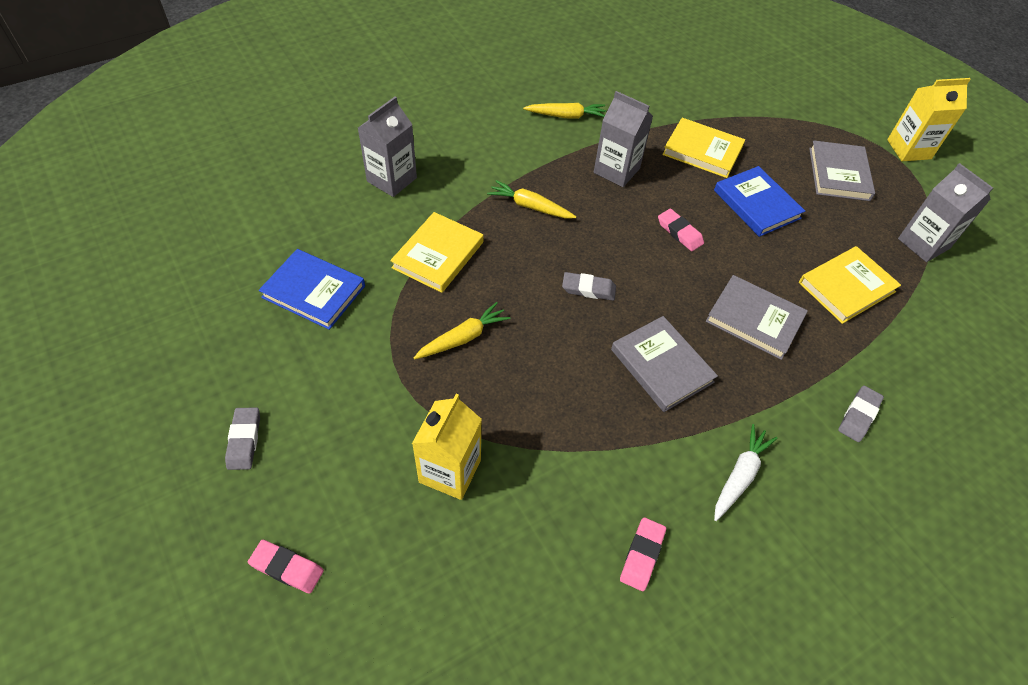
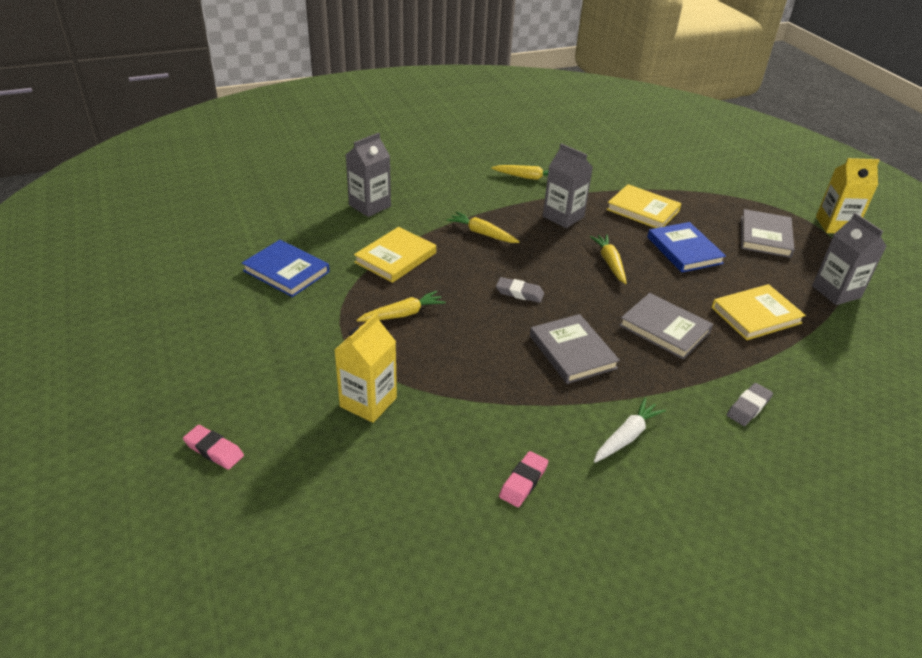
camera: 10 degrees right, 15 degrees down
grey eraser [225,407,260,470] -> none
pink eraser [658,209,704,251] -> yellow carrot [589,234,627,284]

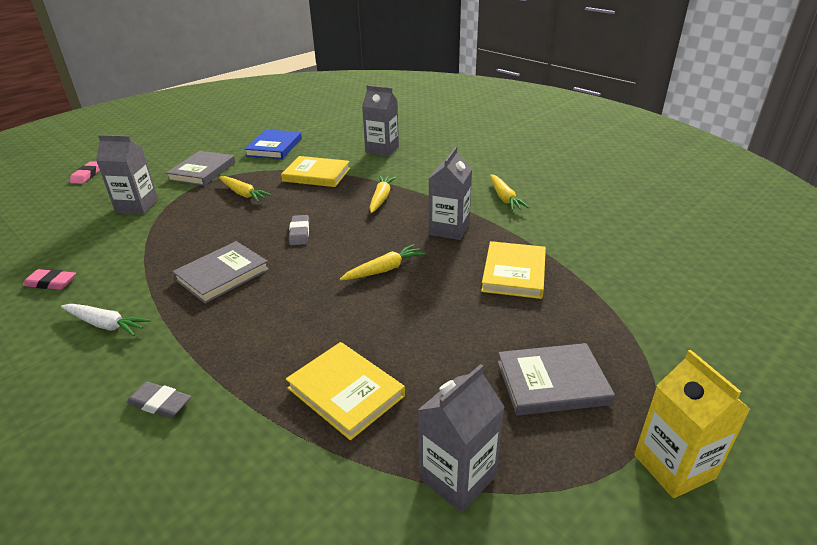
camera: 70 degrees right, 5 degrees down
yellow carton [335,313,397,423] -> grey carton [96,135,158,214]
grey book [619,293,713,360] -> grey book moved to [166,151,235,186]
blue book [647,222,726,272] -> none

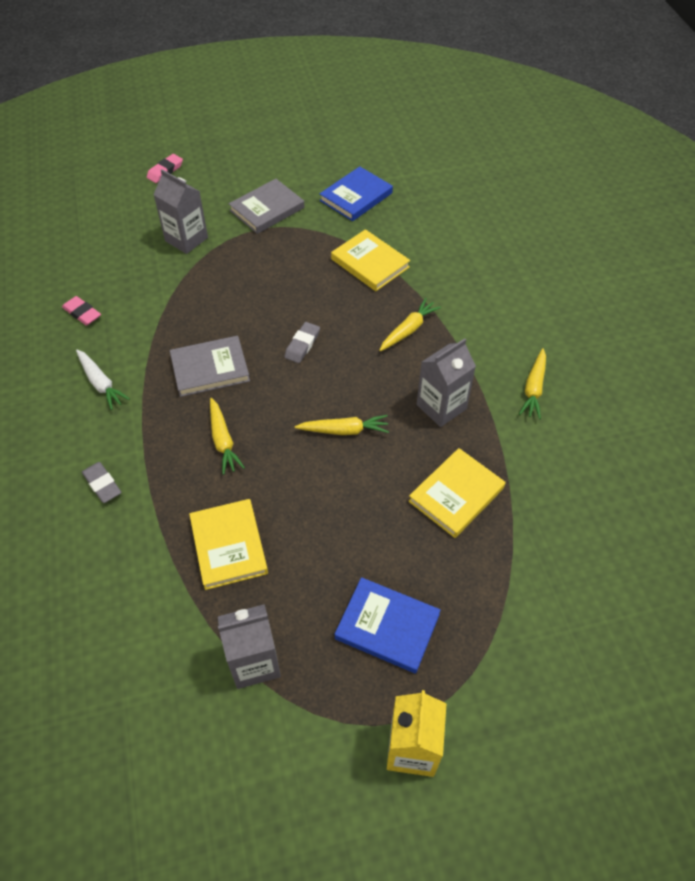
camera: 30 degrees right, 20 degrees up
yellow carrot [219,176,272,202] -> yellow carrot moved to [210,398,245,475]
grey carton [362,85,399,157] -> none
grey book [497,343,615,416] -> blue book [335,577,441,674]

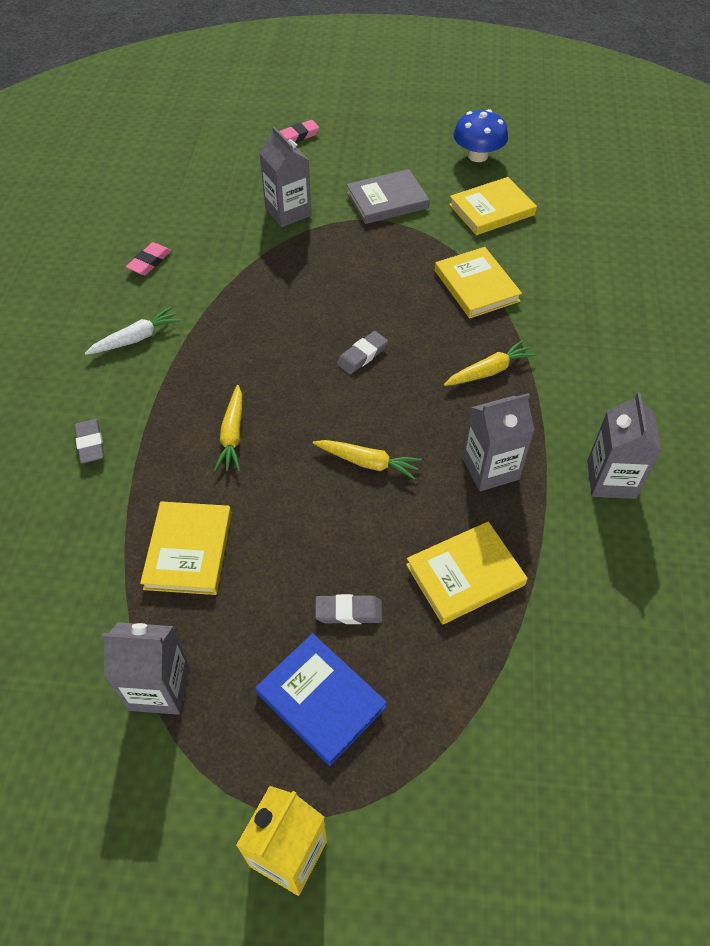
camera: 20 degrees right, 0 degrees up
pink eraser [62,296,101,326] -> pink eraser turned 60 degrees clockwise [126,242,172,275]
white carrot [76,350,130,410] -> white carrot turned 105 degrees counterclockwise [84,307,181,355]
grey book [170,336,250,397] -> none
blue book [320,166,393,221] -> yellow book [449,177,537,235]
yellow carrot [519,348,546,419] -> grey carton [587,393,662,499]
none -> grey eraser [315,594,382,624]
none -> blue mushroom [453,109,508,162]

